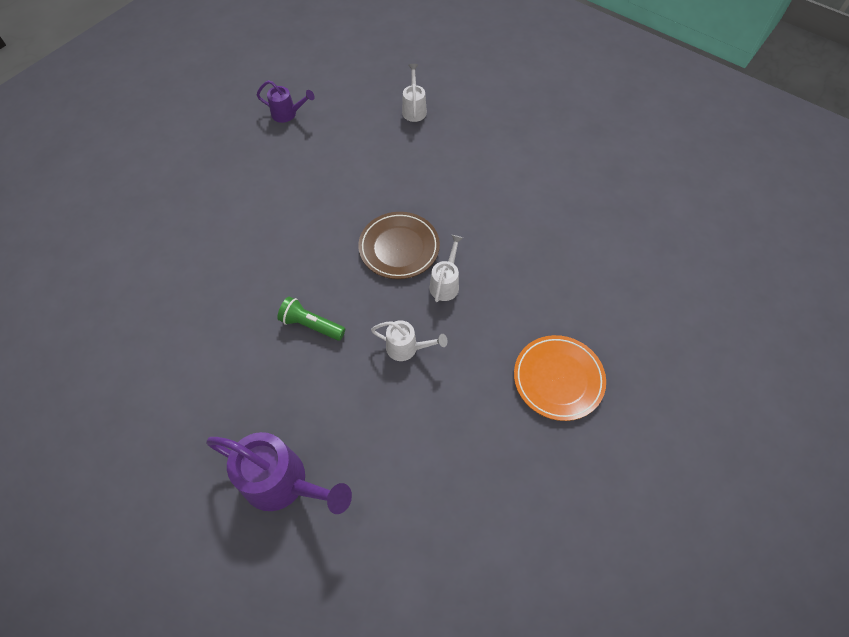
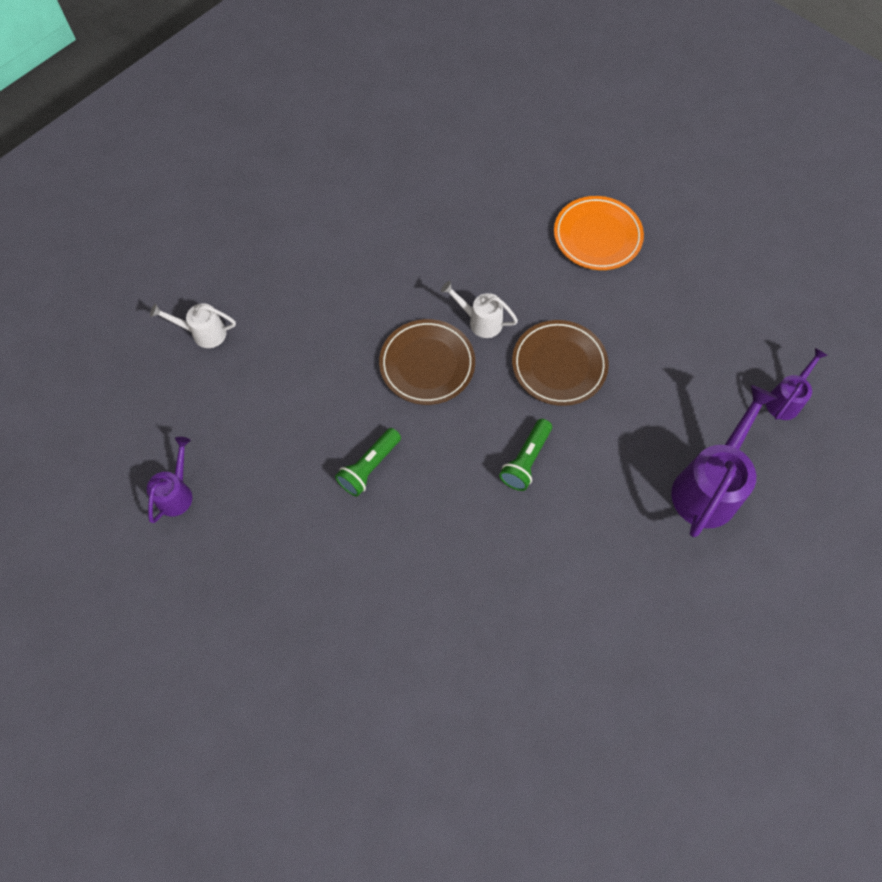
camera: 85 degrees left, 5 degrees up
white watering can [371,320,448,361] -> brown plate [512,320,609,406]
none -> green flashlight [335,428,401,497]
none -> purple watering can [766,348,828,420]

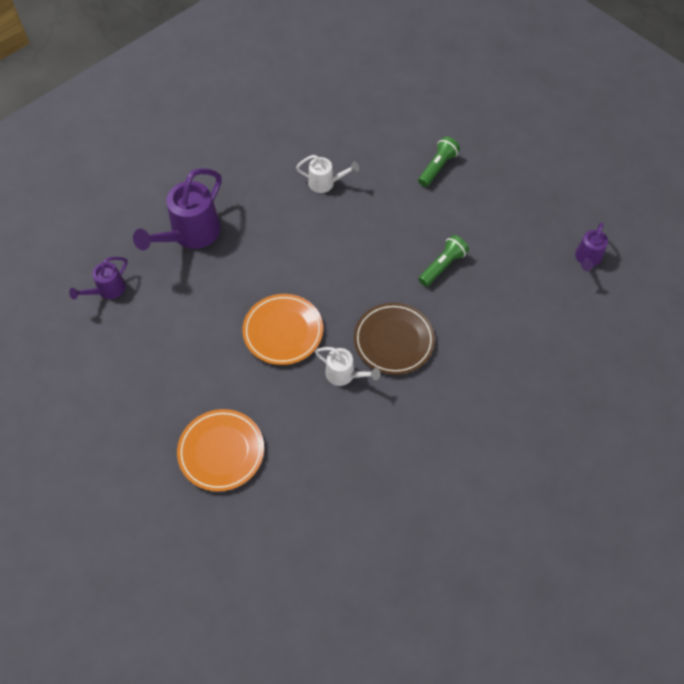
camera: 175 degrees left, 5 degrees down
white watering can [150,303,236,348] -> white watering can moved to [296,155,359,193]
green flashlight [499,419,552,491] -> green flashlight moved to [418,137,460,187]
brown plate [512,320,609,406] -> orange plate [242,294,323,365]

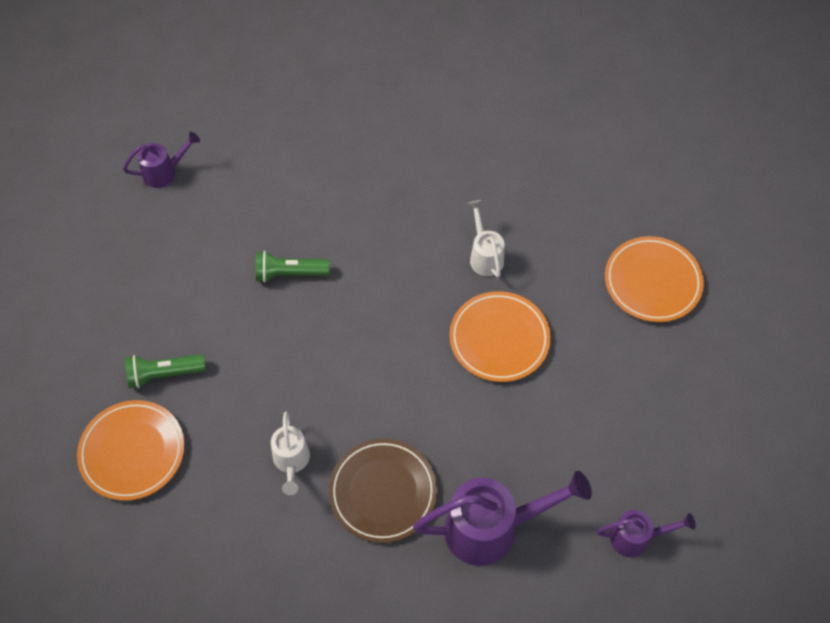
camera: 135 degrees left, 0 degrees up
white watering can [296,155,359,193] -> white watering can turned 150 degrees counterclockwise [271,412,310,495]
brown plate [354,303,435,375] -> brown plate moved to [329,439,437,543]
none -> orange plate [77,400,184,501]

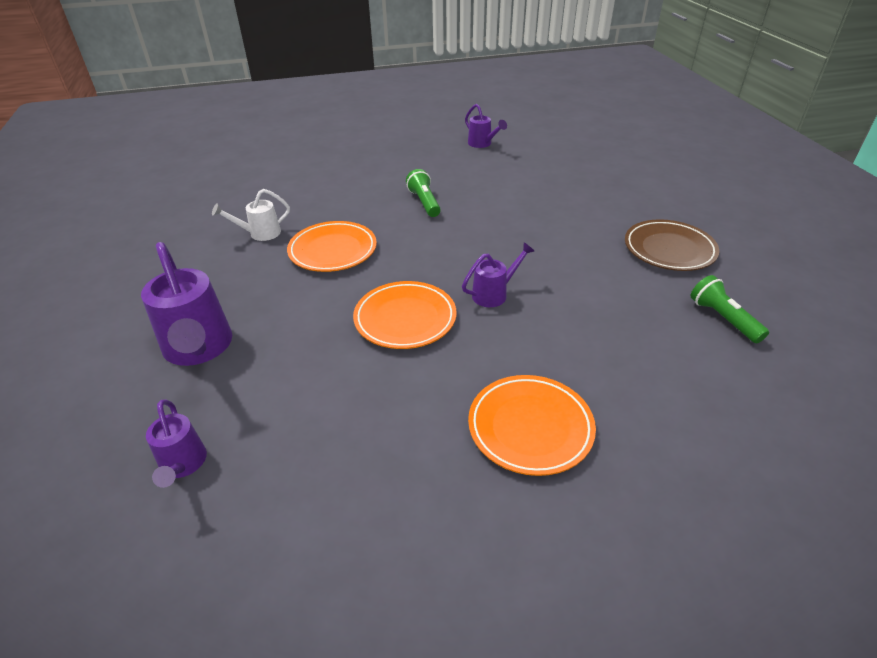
camera: 75 degrees right, 20 degrees down
orange plate [77,400,184,501] -> orange plate moved to [287,221,377,272]
green flashlight [125,354,206,388] -> green flashlight moved to [691,275,769,343]
brown plate [329,439,437,543] -> brown plate moved to [625,220,719,271]
white watering can [468,200,504,278] -> purple watering can [462,242,534,307]

